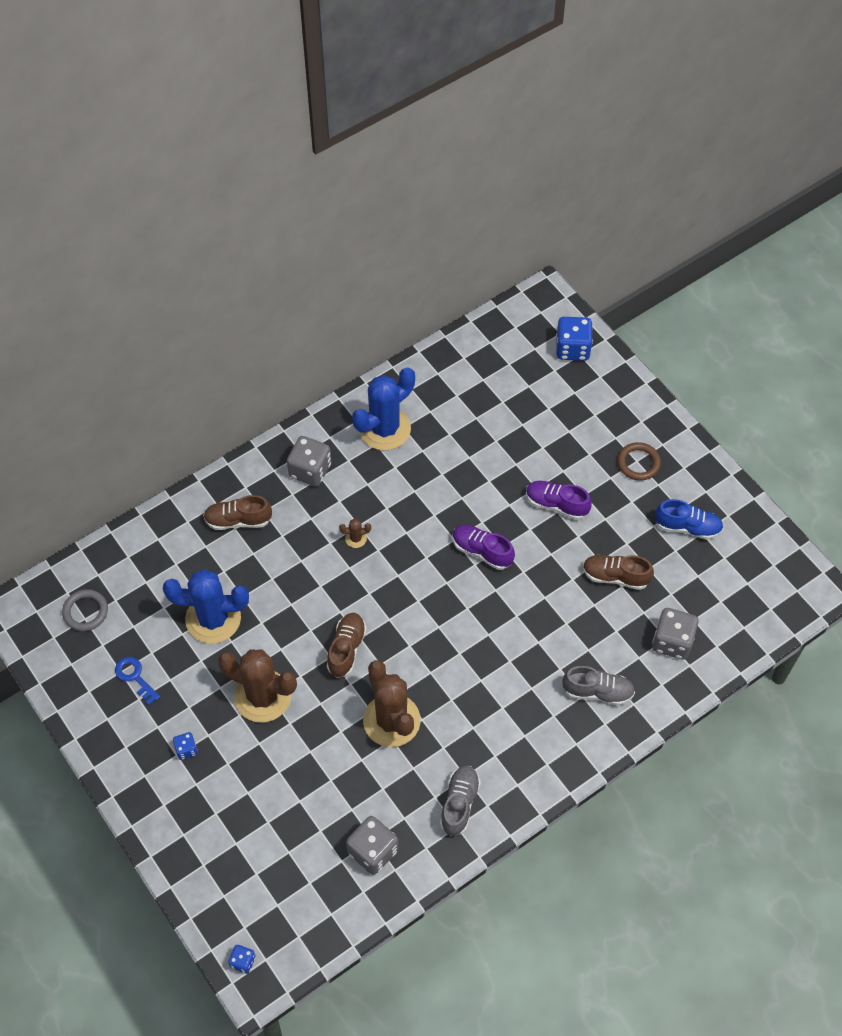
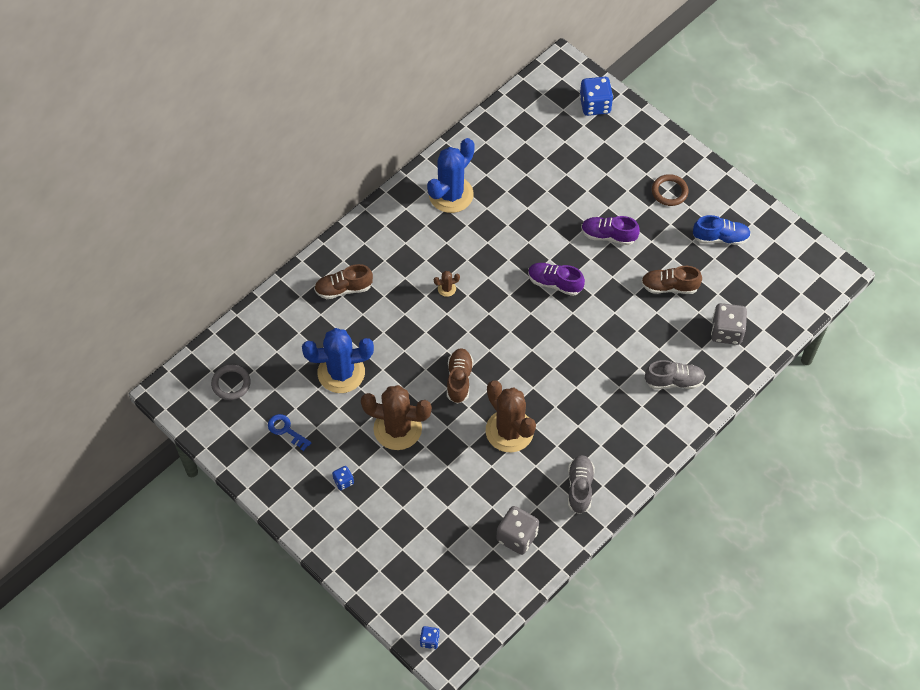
camera: 10 degrees left, 0 degrees up
grey dice [287,436,331,487] -> none

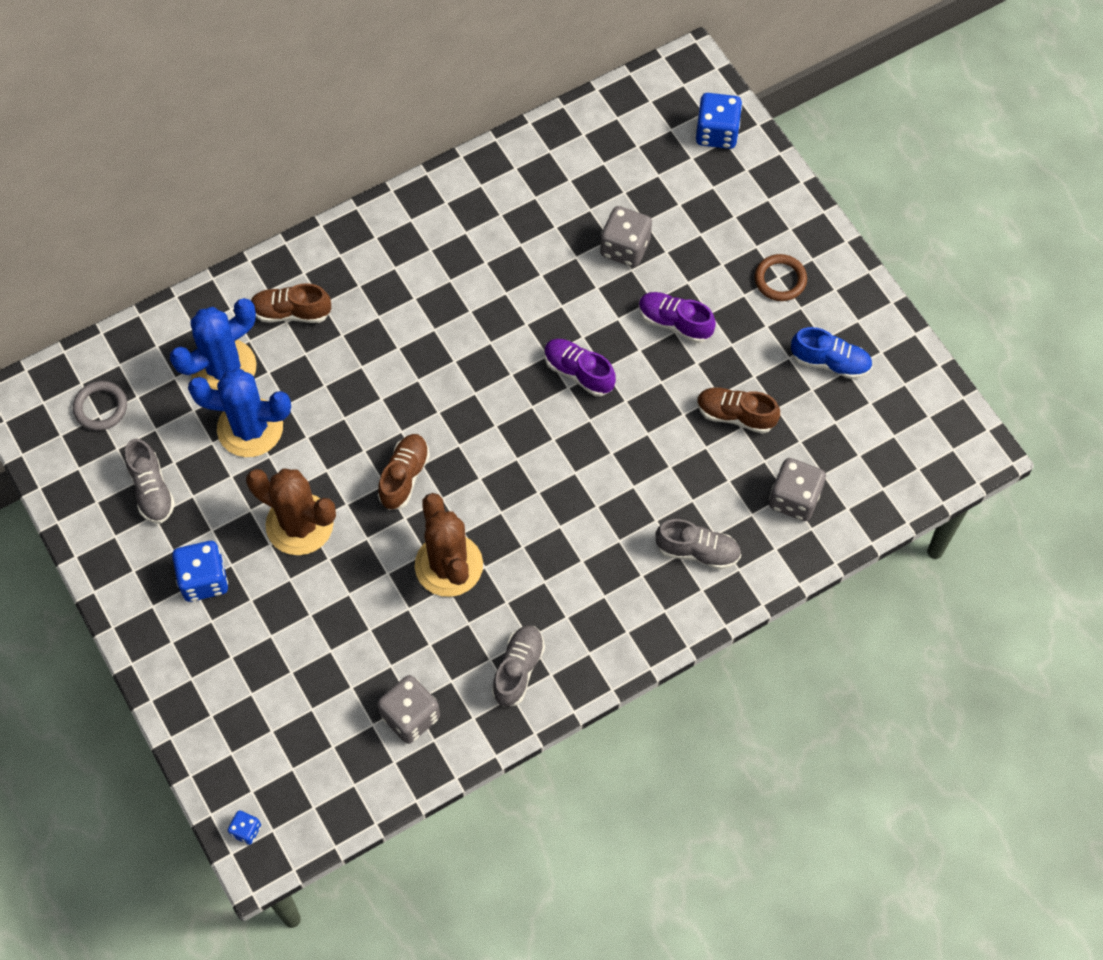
camera: 15 degrees right, 5 degrees up
blue key [268,414,312,451] -> grey shoe [125,439,175,524]
blue dice [332,466,354,490] -> blue dice [172,541,228,602], size x1.93
blue cactus [427,138,475,213] -> blue cactus moved to [170,298,257,390]
brown cactus [434,271,460,297] -> none
none -> grey dice [600,206,652,267]

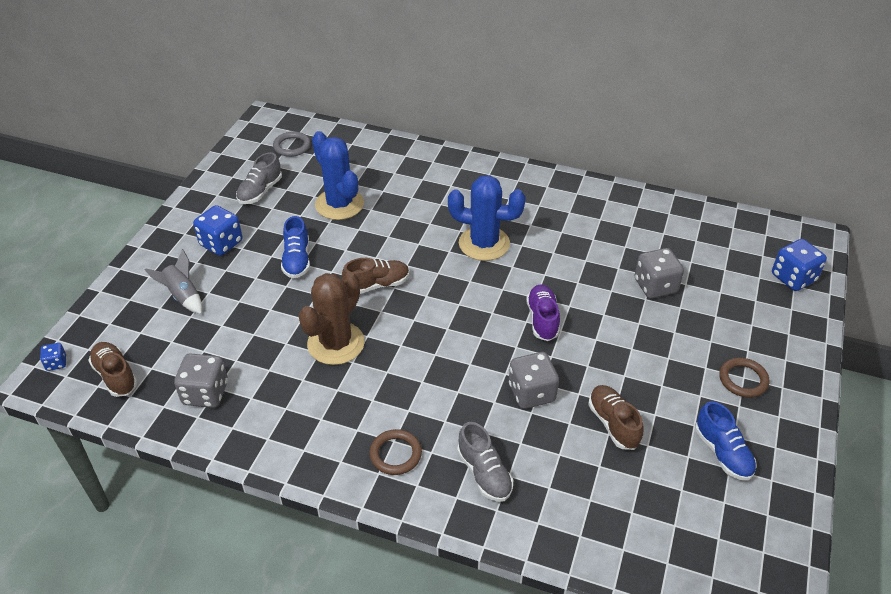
camera: 50 degrees right, 20 degrees down
blue cactus [170,298,257,390] -> blue cactus moved to [448,175,526,261]
brown cactus [246,468,336,555] -> blue shoe [281,216,310,278]
brown shoe [251,283,331,323] -> brown shoe moved to [88,342,138,397]
grey shoe [492,625,545,707] -> none
purple shoe [639,292,716,343] -> none
grey dice [769,458,826,521] -> grey dice moved to [509,352,559,409]
none -> grey rocket [145,249,202,314]
none -> brown ring [369,429,422,475]

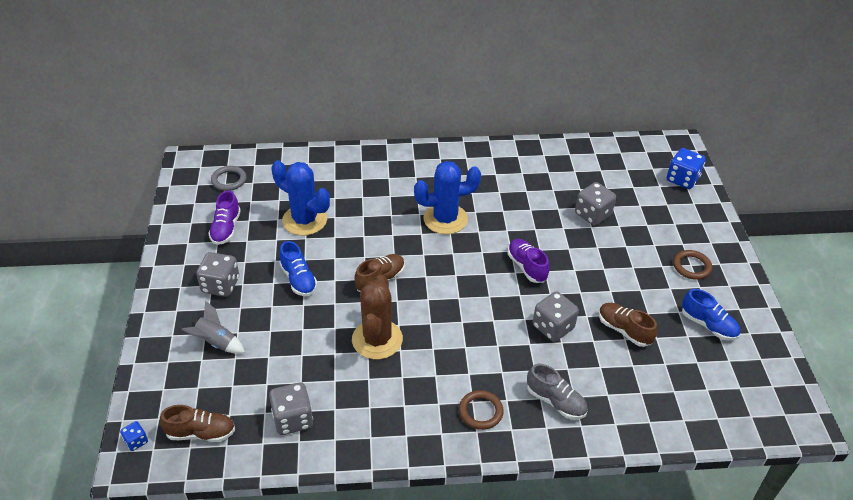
camera: 25 degrees left, 0 degrees up
brown shoe [88,342,138,397] -> brown shoe turned 150 degrees clockwise [160,405,235,442]
blue dice [193,205,242,256] -> grey dice [196,252,239,297]
grey shoe [236,152,282,204] -> purple shoe [208,191,241,245]

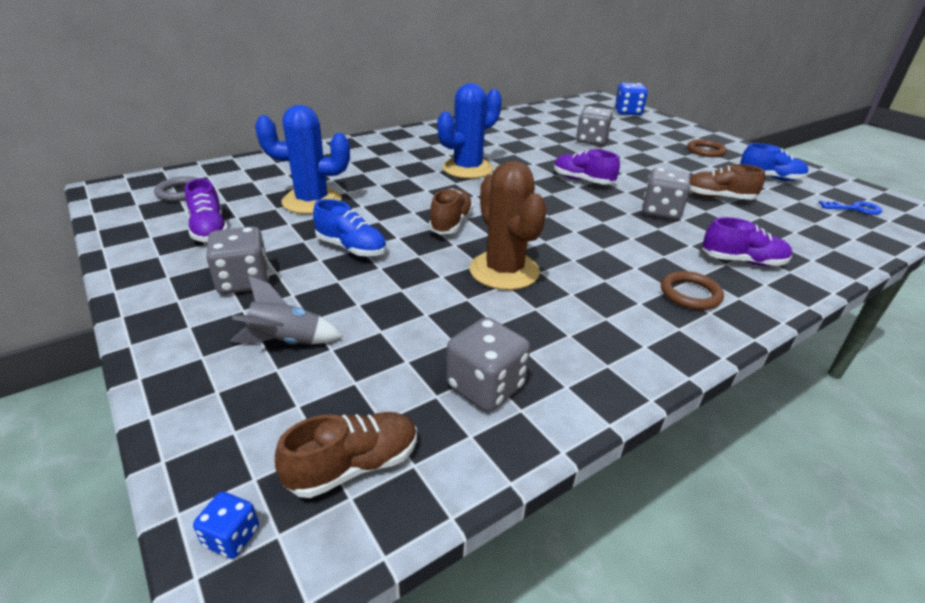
camera: 30 degrees left, 10 degrees down
grey shoe [527,364,588,419] -> purple shoe [702,217,792,266]
none -> blue key [819,201,882,215]

